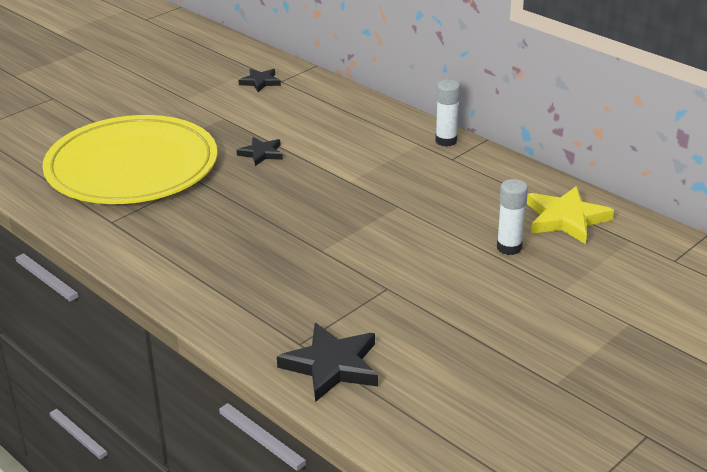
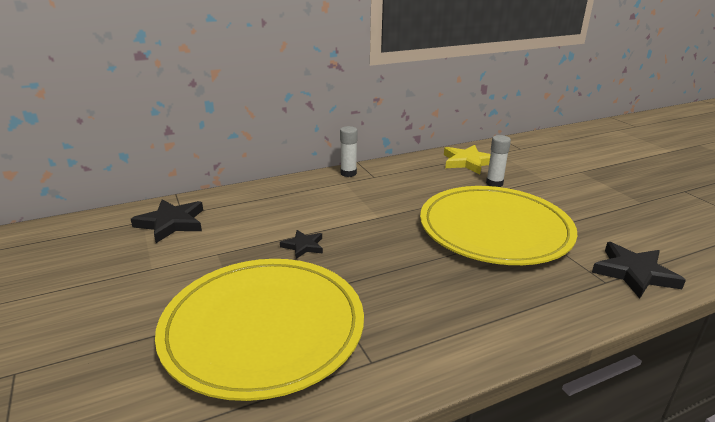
camera: 70 degrees left, 5 degrees down
black star [238,69,281,92] -> black star [131,200,203,243], size x1.69
none -> yellow plate [420,186,577,265]

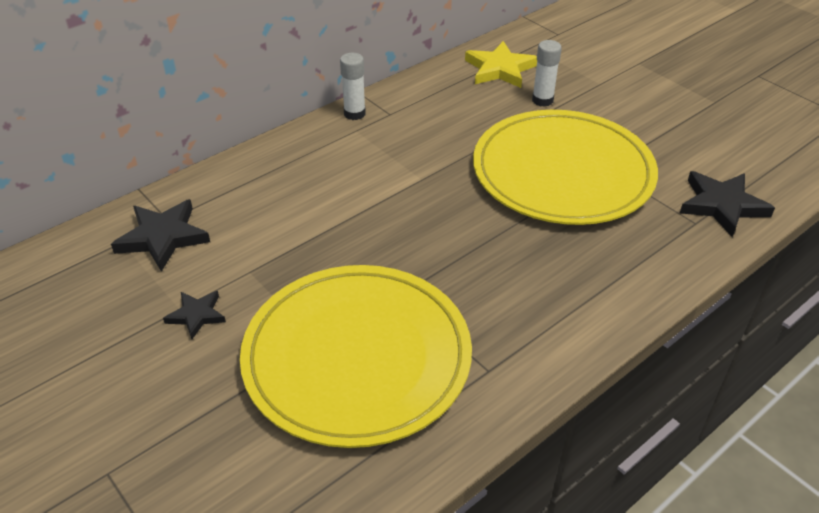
camera: 15 degrees left, 15 degrees up
black star [280,230,323,259] -> black star moved to [163,291,226,339]

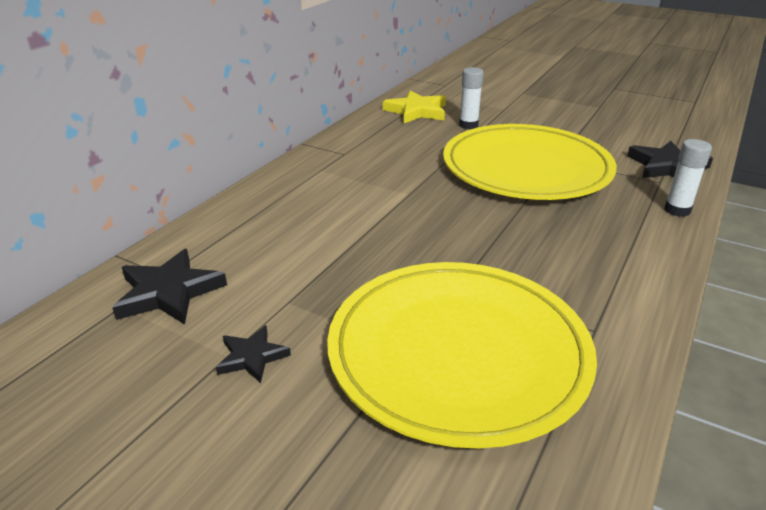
camera: 20 degrees left, 10 degrees down
white glue stick [340,53,366,120] -> white glue stick moved to [664,139,712,217]

